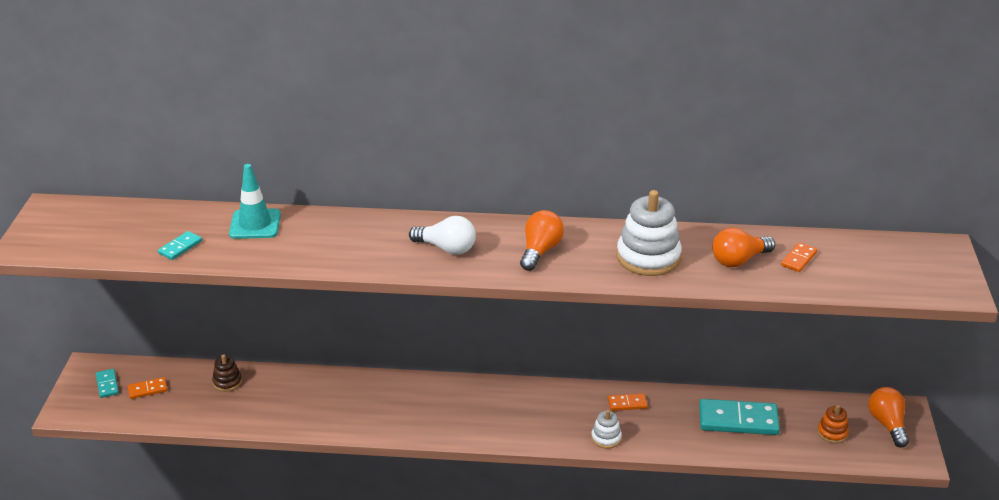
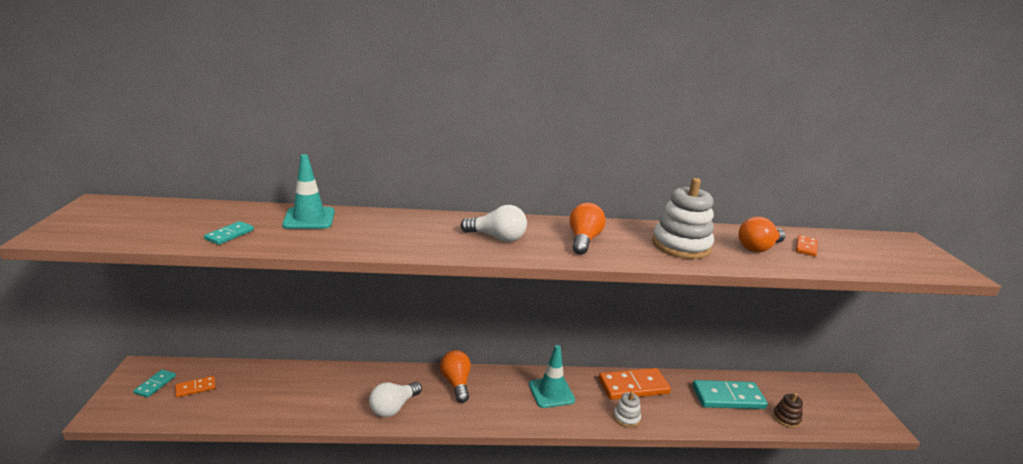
camera: 10 degrees left, 10 degrees down
turquoise domino [96,369,119,398] -> turquoise domino turned 45 degrees clockwise [133,369,176,398]
brown stacking toy [212,354,242,392] -> brown stacking toy moved to [773,393,803,428]
orange domino [608,393,648,411] -> orange domino [599,368,671,400], size x2.03
orange stacking toy [817,405,849,444] -> none
orange light bulb [868,387,909,448] -> orange light bulb moved to [440,350,471,403]
none -> white light bulb [369,382,422,417]
none -> turquoise traffic cone [529,345,575,408]

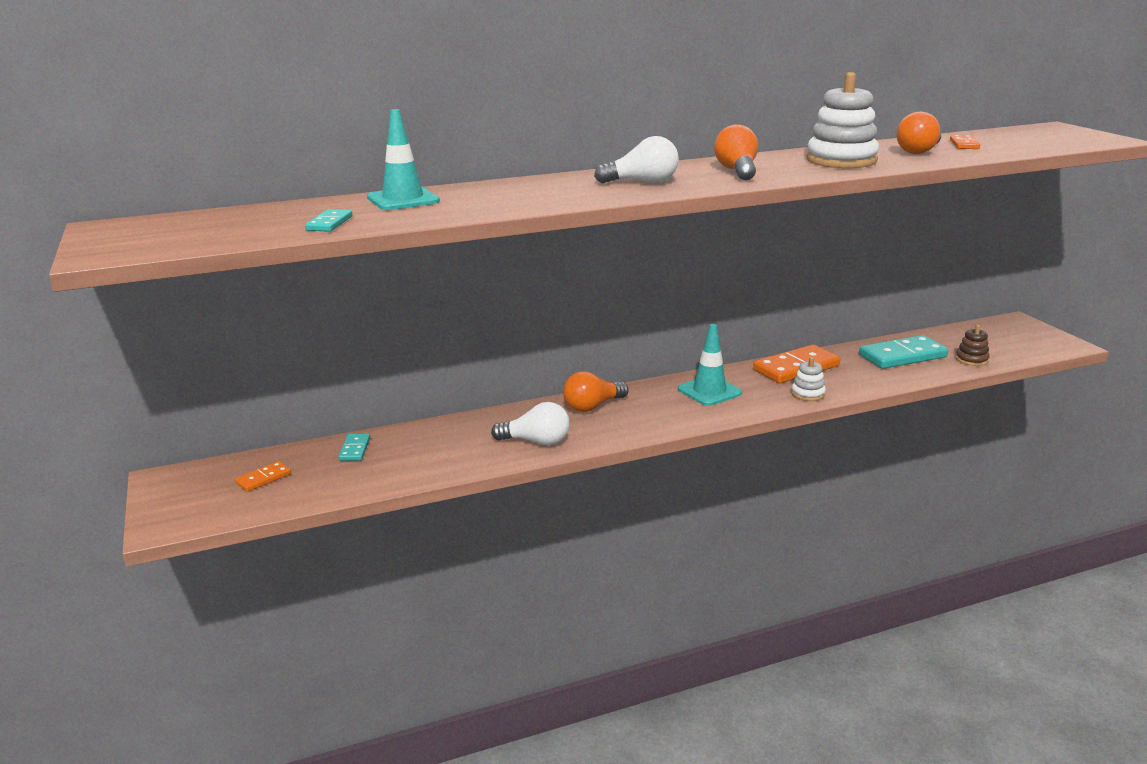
camera: 15 degrees left, 0 degrees up
turquoise domino [133,369,176,398] -> turquoise domino moved to [338,433,370,461]
white light bulb [369,382,422,417] -> white light bulb turned 105 degrees counterclockwise [491,402,570,445]
orange light bulb [440,350,471,403] -> orange light bulb turned 90 degrees counterclockwise [563,371,629,412]

